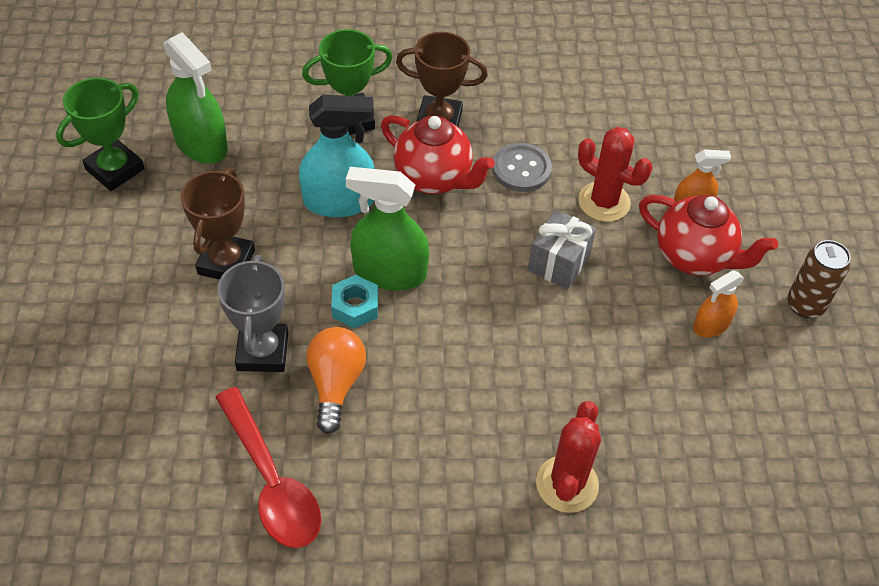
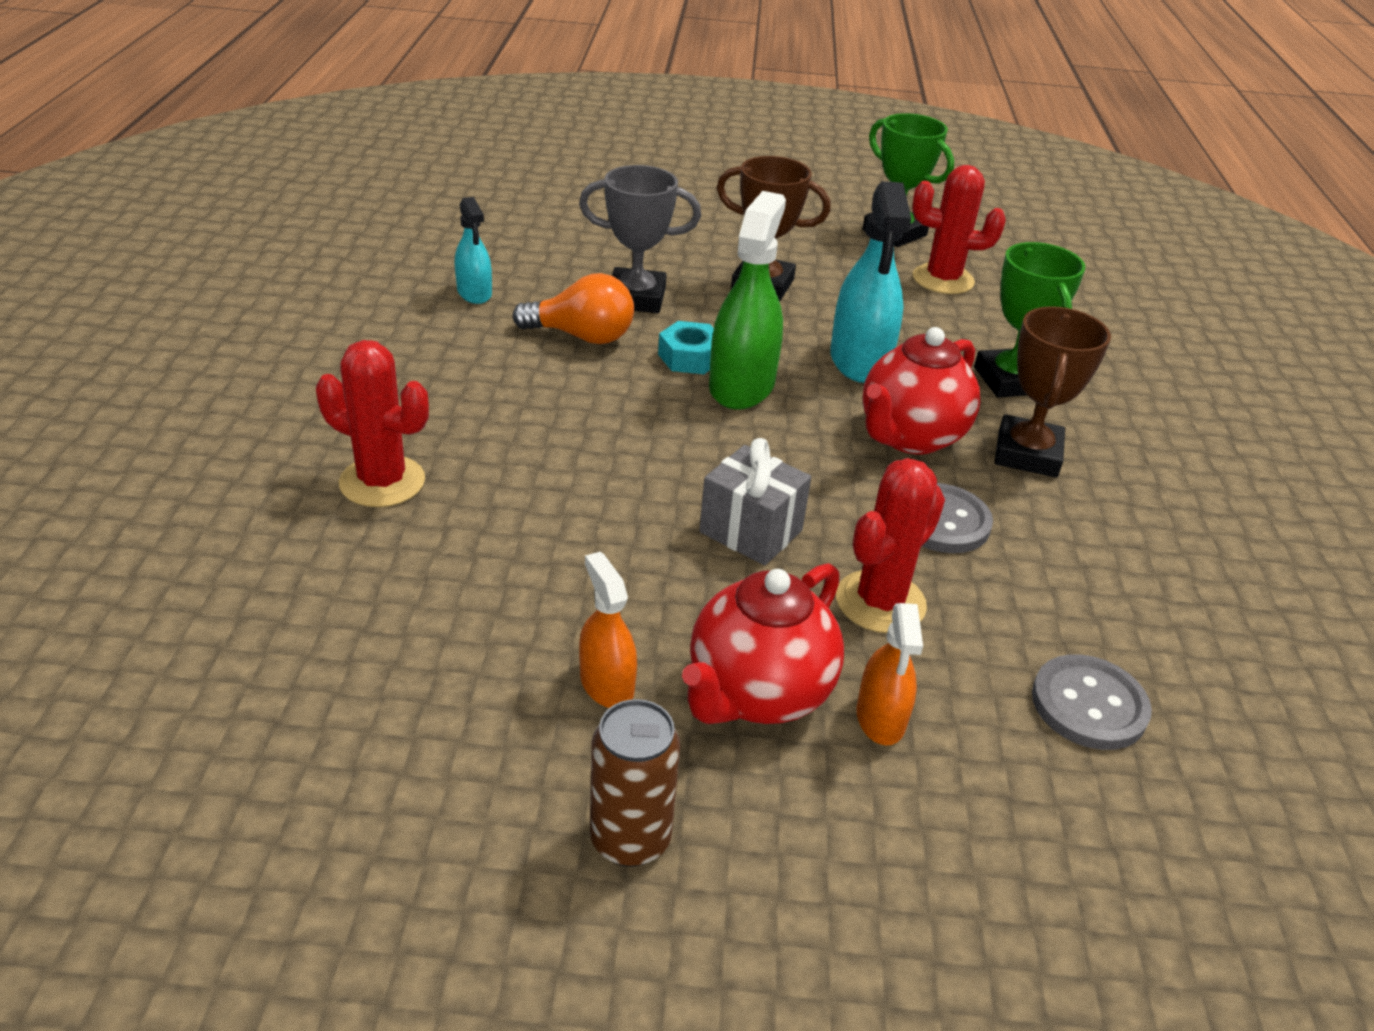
camera: 95 degrees right, 15 degrees down
green spray bottle [163,32,228,164] -> red cactus [912,165,1006,294]
red spoon [215,387,321,548] -> turquoise spray bottle [455,197,492,304]
none -> grey button [1032,654,1152,750]

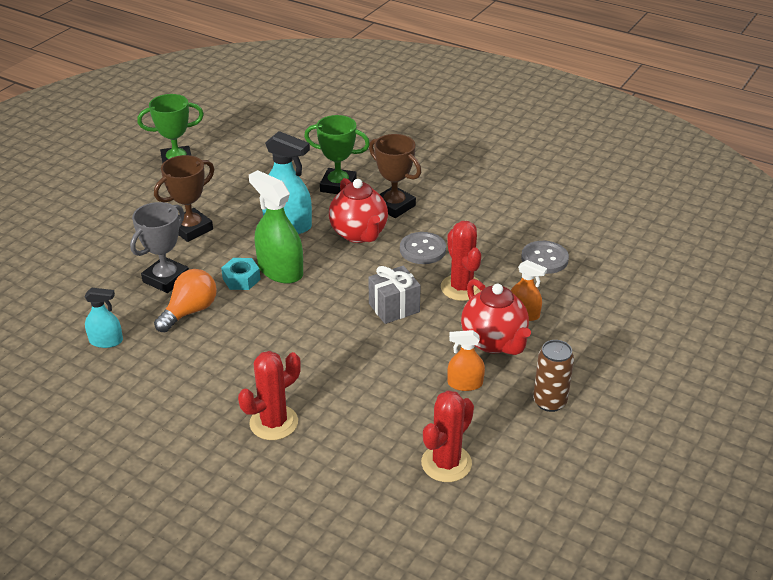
camera: 60 degrees left, 0 degrees up
red cactus [912,165,1006,294] -> red cactus moved to [421,390,474,482]

